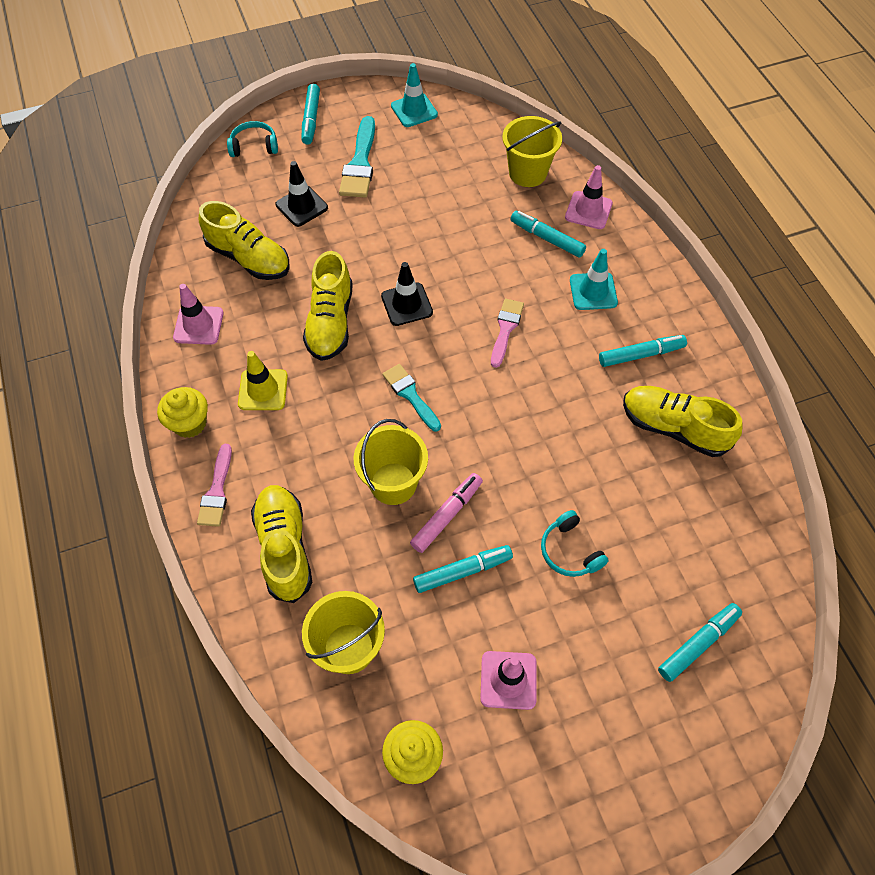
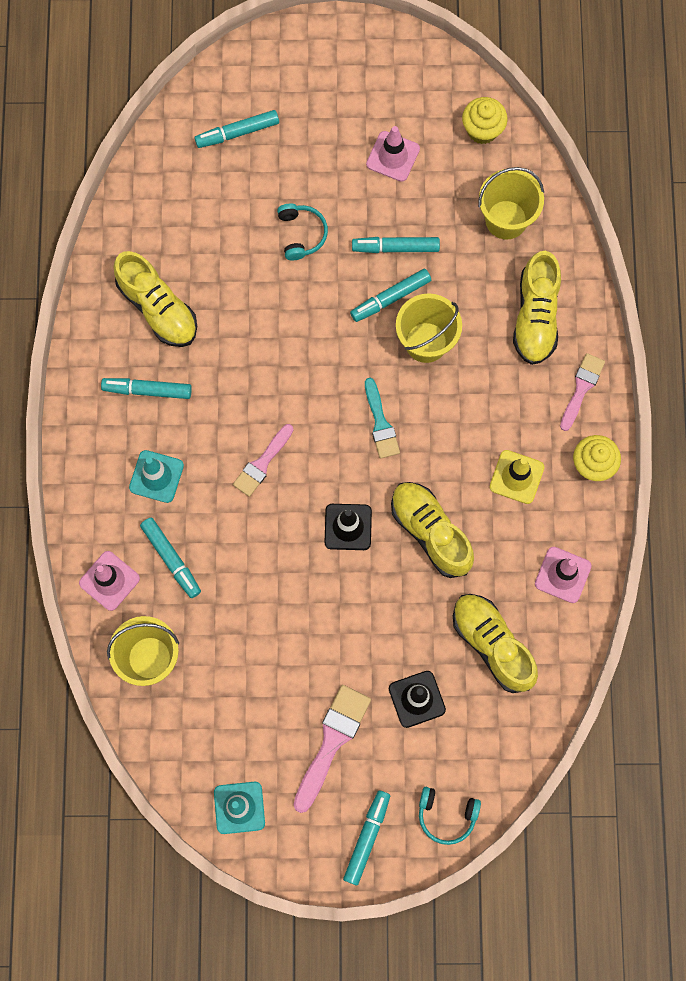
camera: 160 degrees left, 15 degrees up
yellow shoe [303,251,353,361] -> yellow shoe turned 60 degrees counterclockwise [391,482,474,578]
turquoise brush [339,116,375,198] -> pink brush [294,685,371,813]
pink marker [410,473,483,553] -> turquoise marker [350,269,431,322]

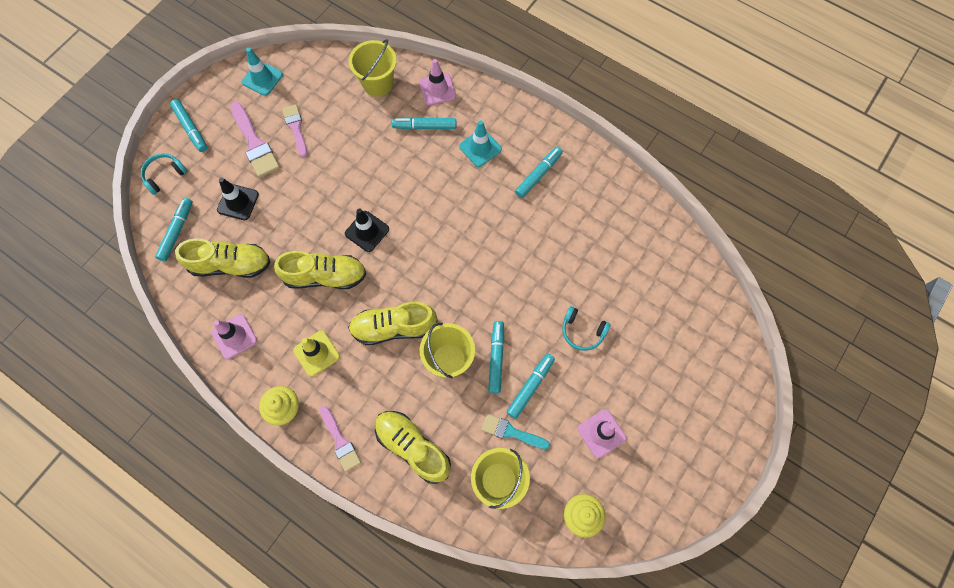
camera: 125 degrees right, 5 degrees down
yellow shoe [114,251,197,347] -> yellow shoe moved to [348,302,437,345]
turquoise marker [195,110,279,148] -> turquoise marker moved to [155,198,193,261]
pink brush [233,424,293,497] -> pink brush moved to [282,104,307,157]
turquoise brush [365,378,400,459] -> turquoise brush moved to [481,414,550,449]

